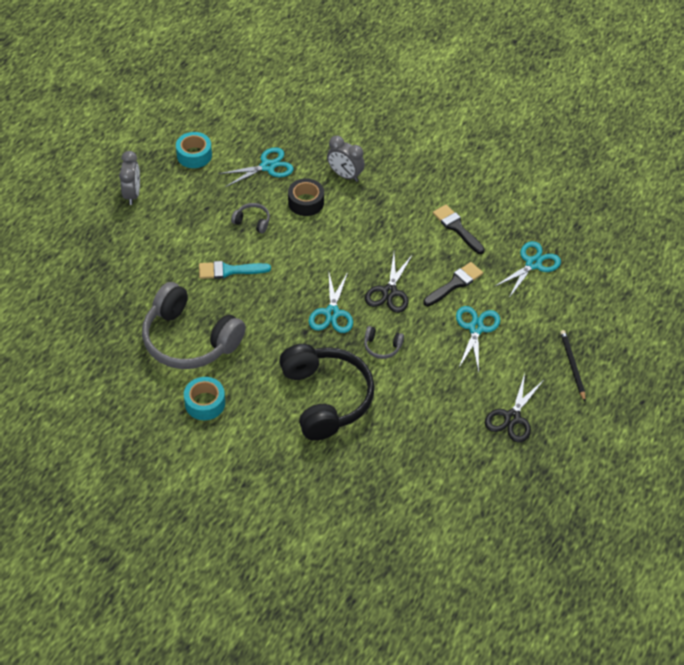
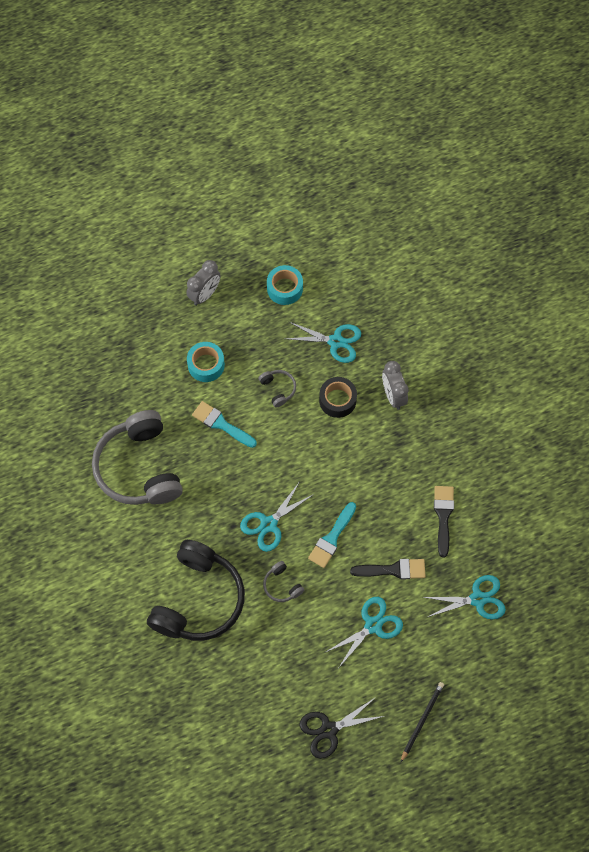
camera: 40 degrees right, 15 degrees up
turquoise tape [184,377,225,420] -> turquoise tape moved to [187,342,225,382]
black scissors [365,254,413,313] -> turquoise brush [308,502,356,568]

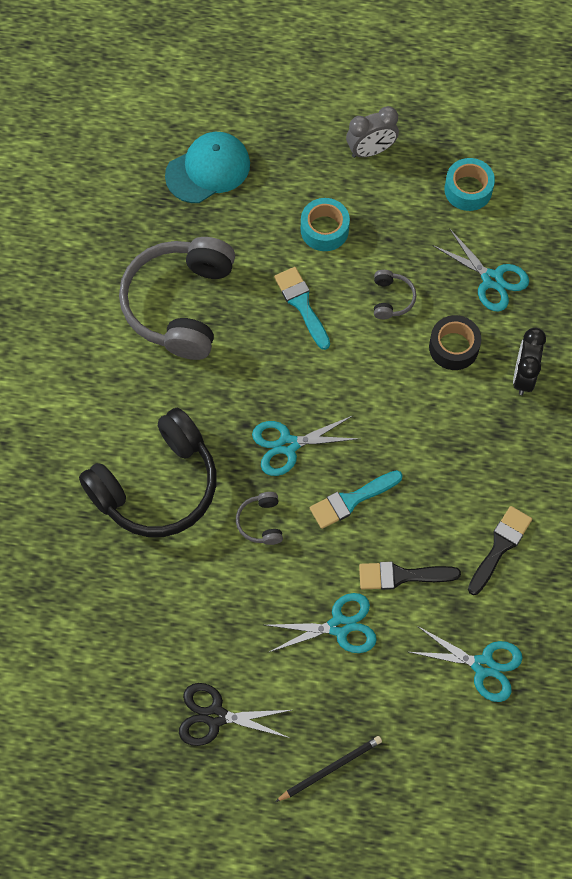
camera: 30 degrees right, 0 degrees up
black brush [350,559,426,580] -> black brush turned 150 degrees clockwise [359,562,461,590]
grey clock [382,361,408,410] -> black clock [513,328,546,395]
none -> turquoise cap [165,132,250,203]

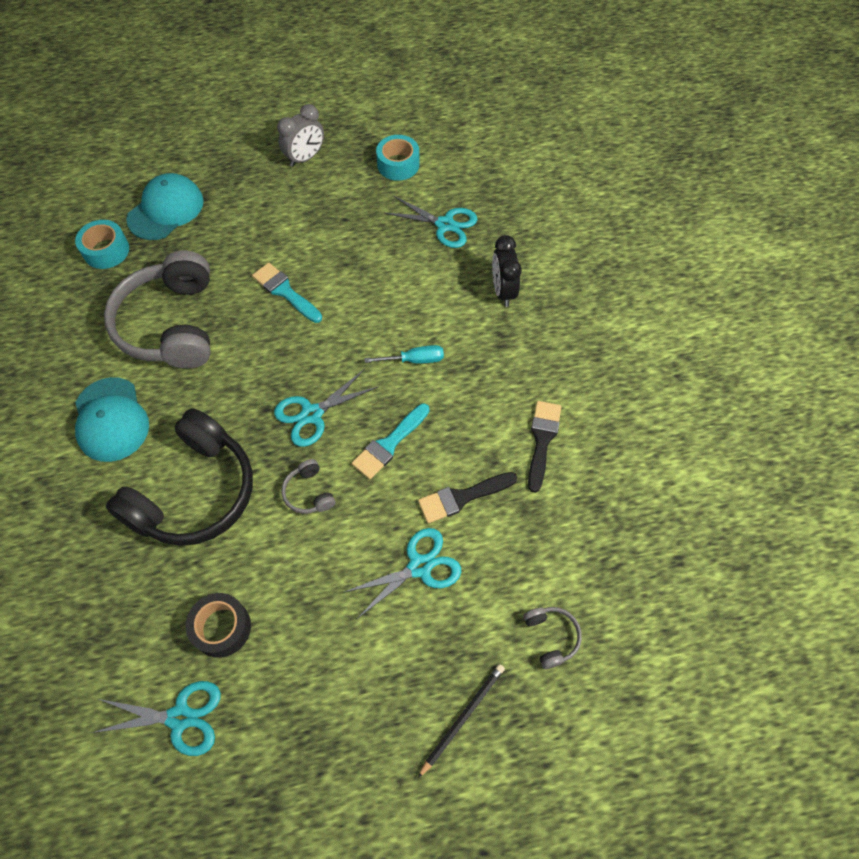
camera: 20 degrees left, 5 degrees down
black scissors [179,683,292,746] -> none
turquoise tape [301,198,350,251] -> turquoise tape moved to [75,220,129,269]
grey headphones [374,270,416,319] -> grey headphones moved to [523,607,582,669]
turquoise scissors [409,626,523,702] -> turquoise scissors moved to [92,681,221,756]
black tape [429,315,481,370] -> black tape moved to [186,593,251,658]
none -> turquoise cap [75,377,149,462]
none -> turquoise screwdriver [364,345,444,364]

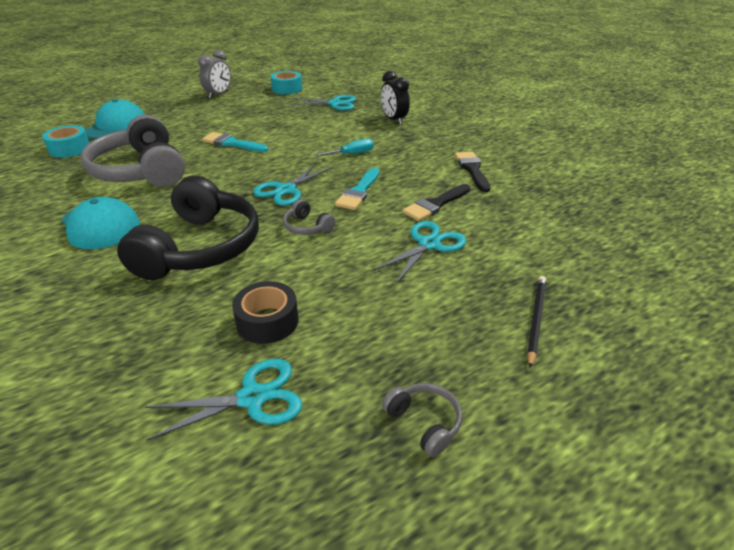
camera: 20 degrees left, 25 degrees down
grey headphones [523,607,582,669] -> grey headphones moved to [382,383,462,457]

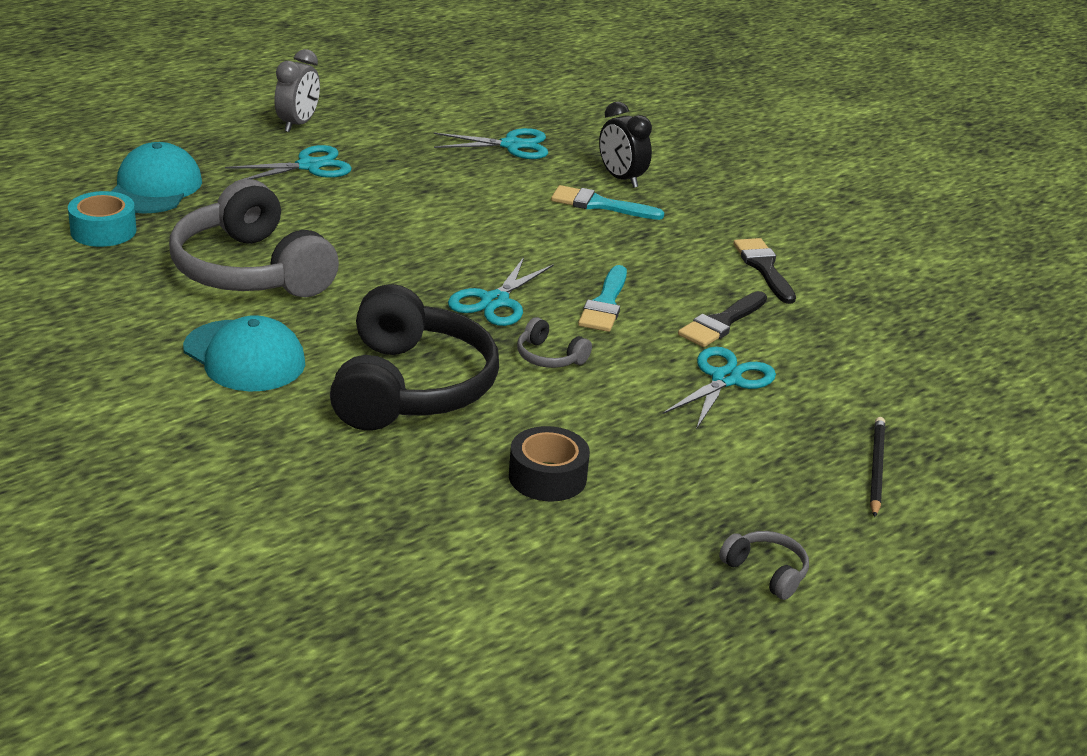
camera: 10 degrees left, 5 degrees down
turquoise scissors [145,359,302,441] -> turquoise scissors moved to [225,145,352,182]
turquoise brush [202,132,269,152] -> turquoise brush moved to [551,185,665,220]
turquoise tape [271,71,302,95] -> none
turquoise screwdriver [314,139,374,157] -> none

